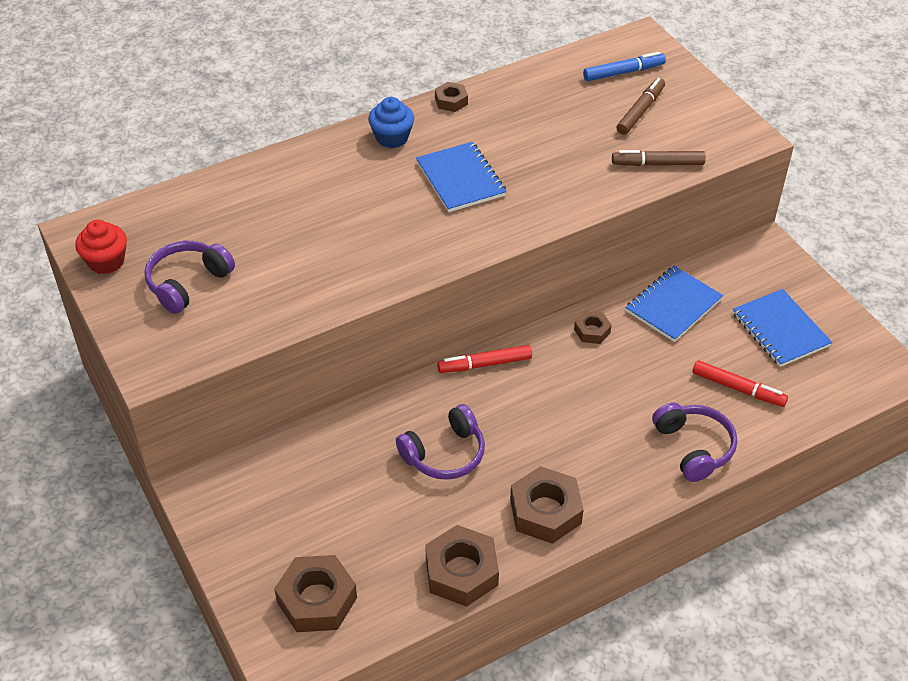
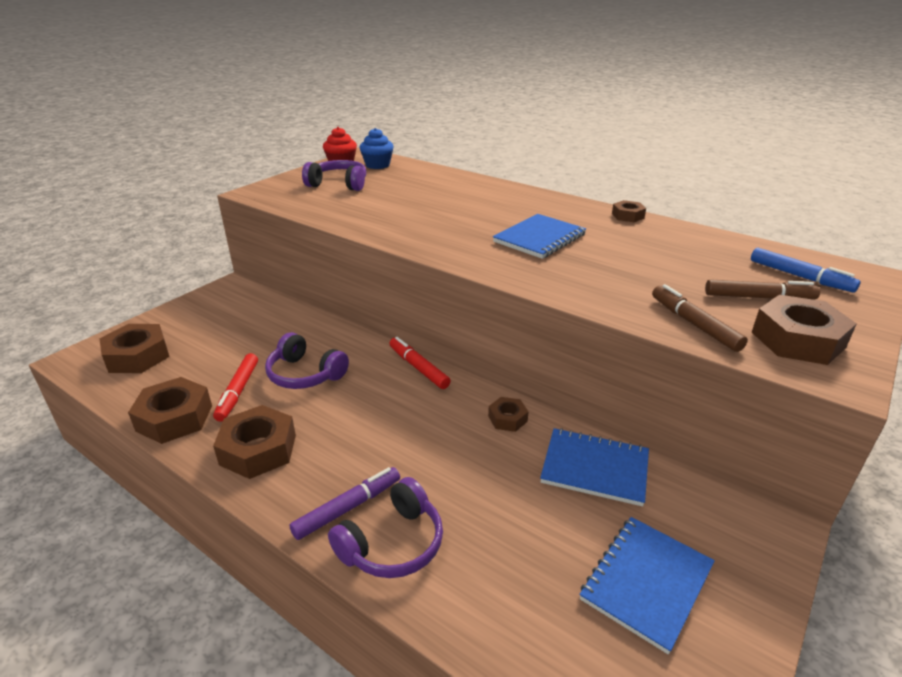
camera: 65 degrees right, 15 degrees down
blue cupcake [368,97,414,148] -> blue cupcake moved to [359,128,394,169]
red marker [692,360,788,407] -> red marker moved to [213,353,258,422]
none -> purple marker [289,467,400,540]
none -> brown nut [752,295,857,365]

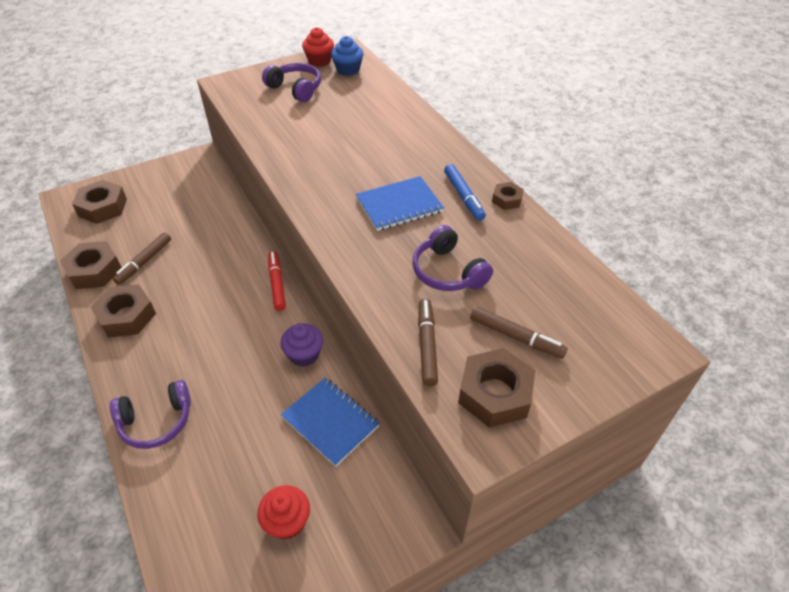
camera: 25 degrees right, 15 degrees up
red marker [213,353,258,422] -> brown marker [113,232,171,285]
purple headphones [265,332,349,389] -> purple headphones moved to [412,225,493,291]
purple marker [289,467,400,540] -> none
brown nut [488,397,528,432] -> purple cupcake [280,323,323,367]
blue notebook [579,517,715,655] -> red cupcake [257,485,310,540]
blue marker [751,248,861,293] -> blue marker moved to [444,164,486,221]

